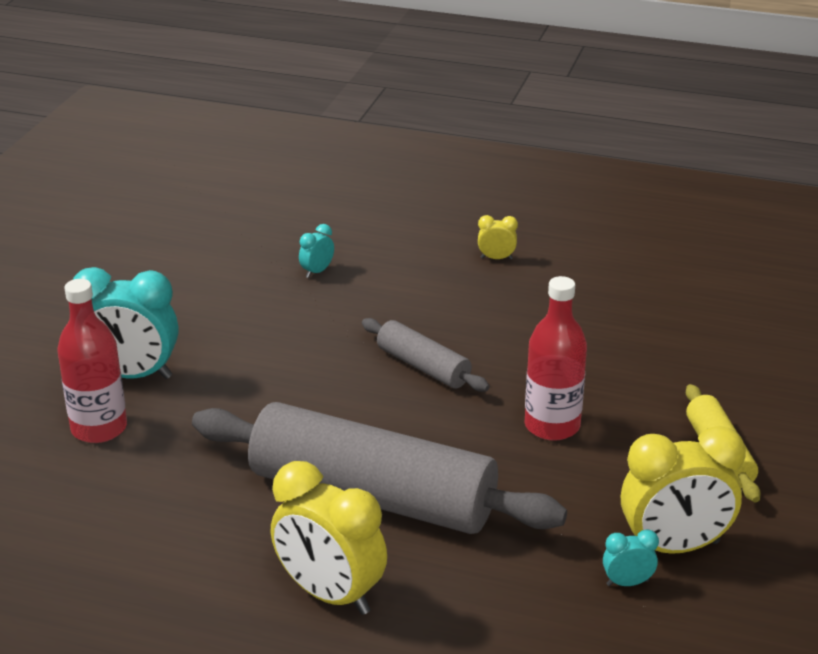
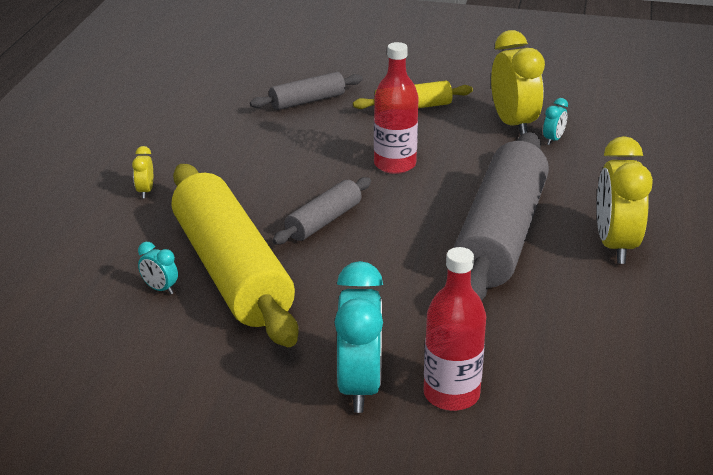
camera: 95 degrees left, 0 degrees up
yellow clock [271,461,387,615] -> yellow clock turned 150 degrees clockwise [597,136,653,264]
turquoise clock [603,529,659,586] -> turquoise clock turned 135 degrees counterclockwise [543,98,568,145]
none -> yellow rolling pin [171,164,298,347]
none -> grey rolling pin [250,72,363,110]

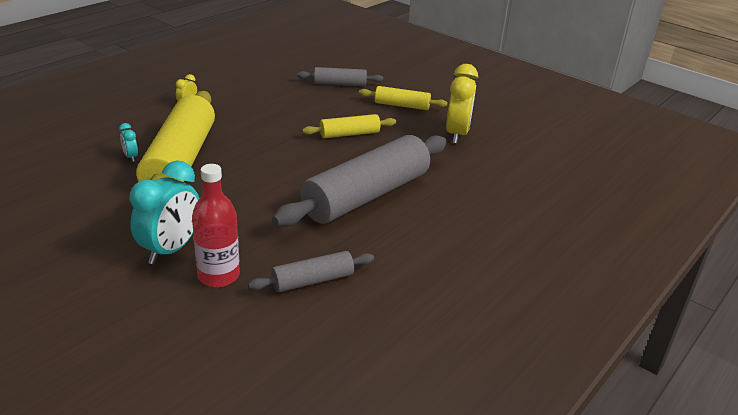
camera: 25 degrees right, 0 degrees up
grey rolling pin [272,177,371,245] -> grey rolling pin moved to [248,251,374,292]
red bottle [374,42,418,174] -> yellow rolling pin [302,114,396,138]
turquoise clock [543,98,568,145] -> none
yellow clock [597,136,653,264] -> none

